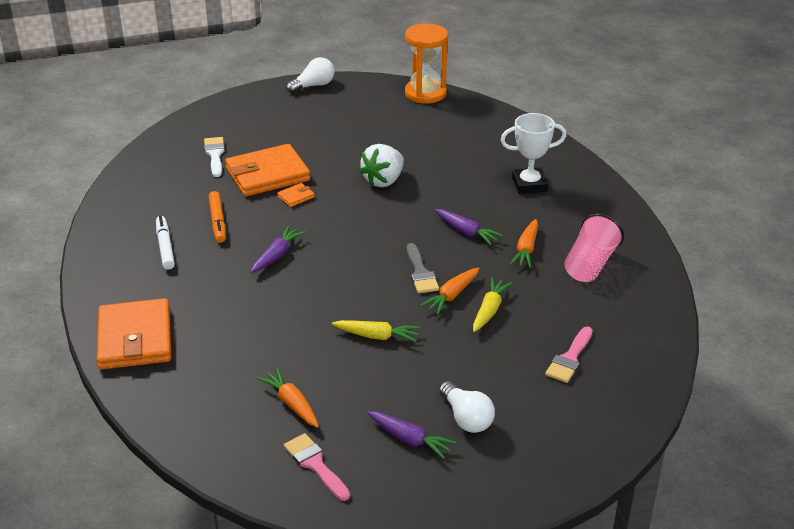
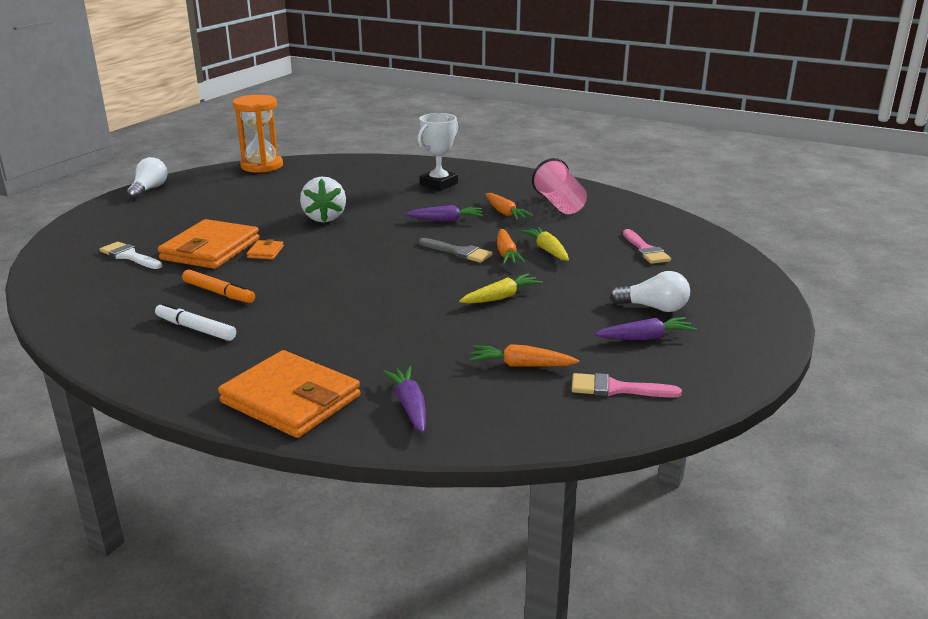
camera: 45 degrees left, 10 degrees down
purple carrot [251,226,306,273] -> purple carrot moved to [383,366,426,433]

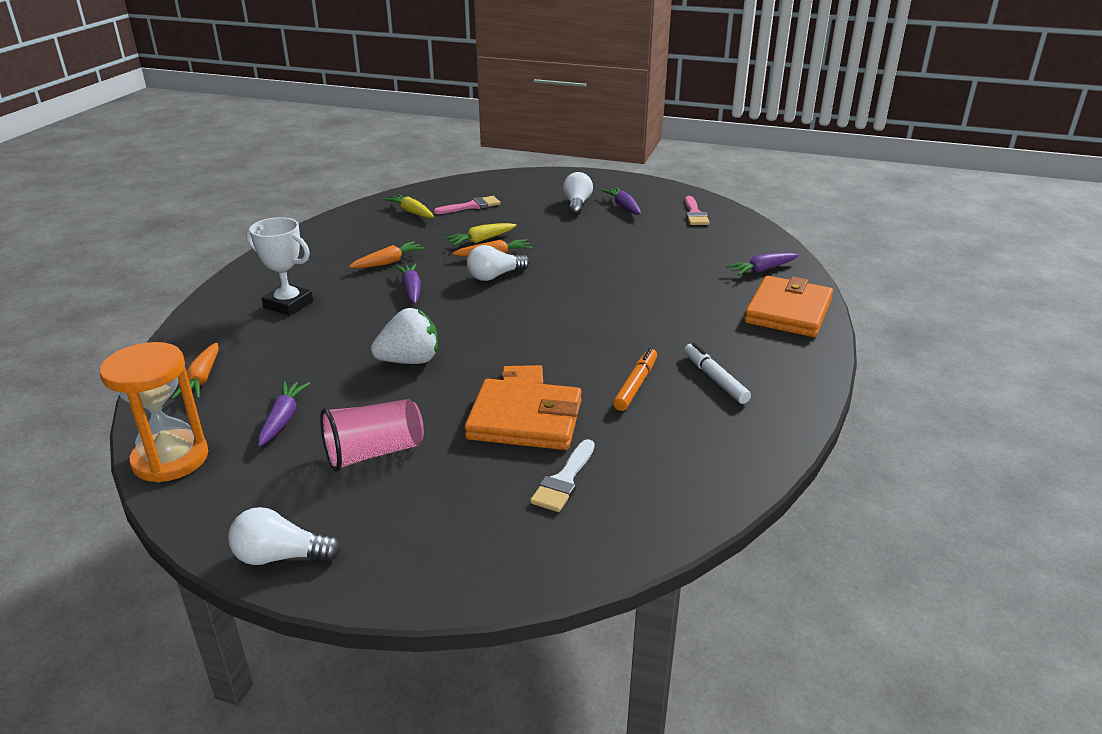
camera: 100 degrees left, 5 degrees up
white marker [155,302,236,341] -> white marker turned 135 degrees clockwise [684,343,751,404]
grey brush [419,238,493,263] -> white light bulb [467,245,529,281]
yellow carrot [459,273,543,304] -> yellow carrot moved to [383,194,434,218]
orange carrot [469,344,579,367] -> orange carrot moved to [172,343,219,399]
pink cup [532,158,587,214] -> pink cup moved to [320,399,424,472]
none -> purple carrot [258,381,310,447]

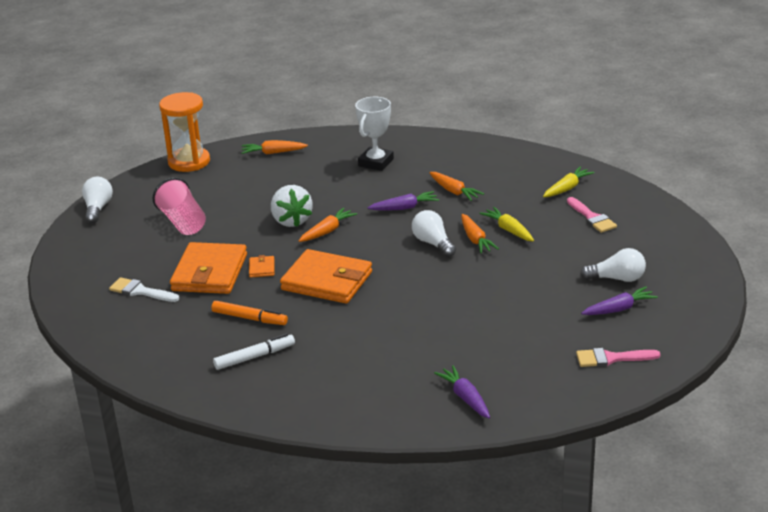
camera: 90 degrees right, 0 degrees up
purple carrot [258,381,310,447] -> none
orange wallet [744,276,833,337] -> orange wallet moved to [280,249,372,304]
none -> orange carrot [299,208,357,242]

